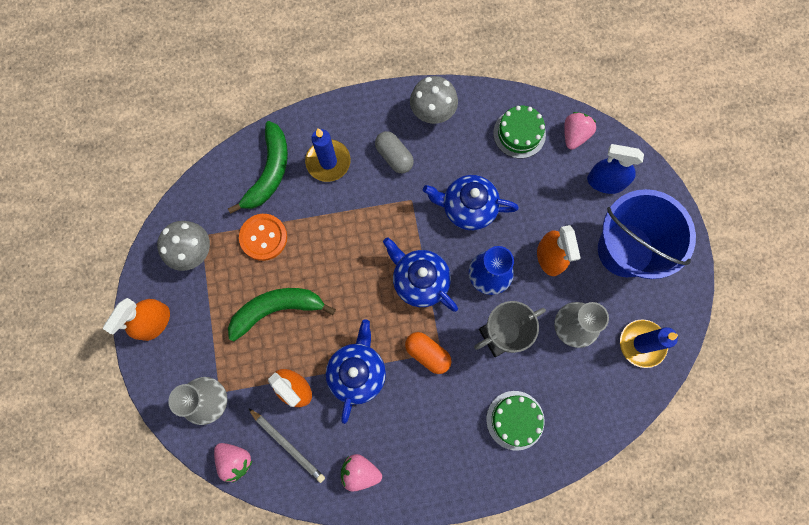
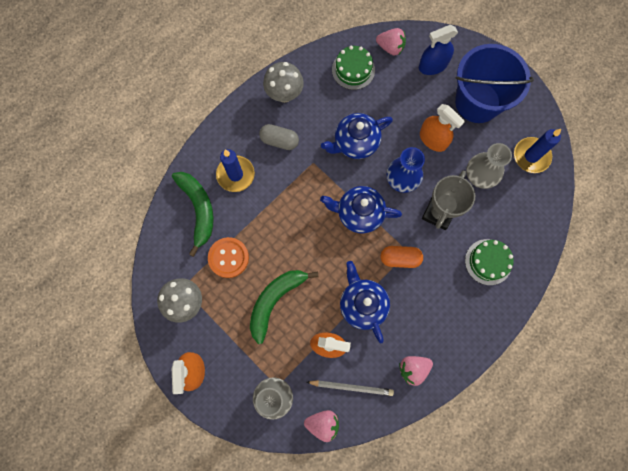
camera: 35 degrees left, 0 degrees up
pink strawberry [564,112,597,150] -> pink strawberry turned 120 degrees clockwise [376,28,406,56]

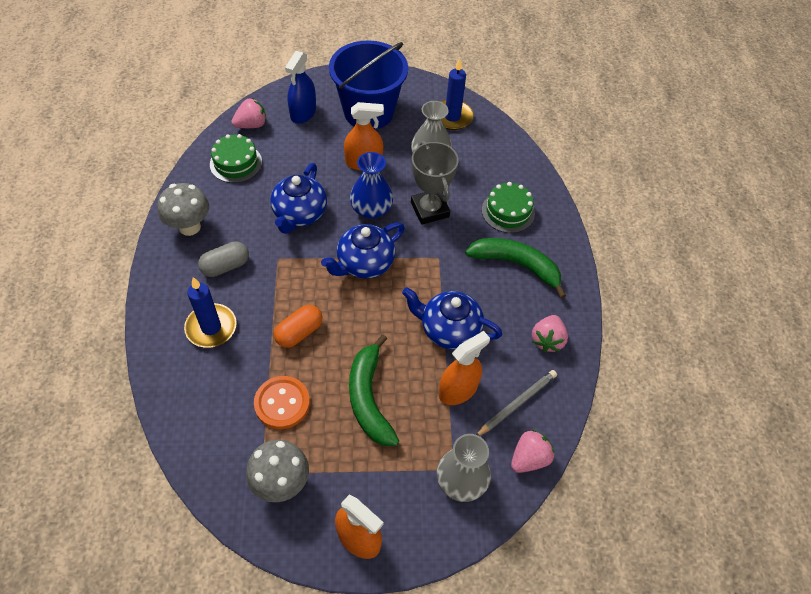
camera: 50 degrees left, 20 degrees down
green banana [172,172,214,257] -> green banana moved to [465,238,566,299]
orange capsule [381,246,423,268] -> orange capsule moved to [274,305,322,348]

